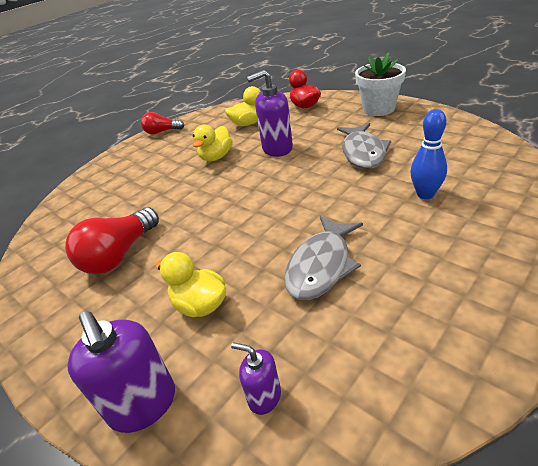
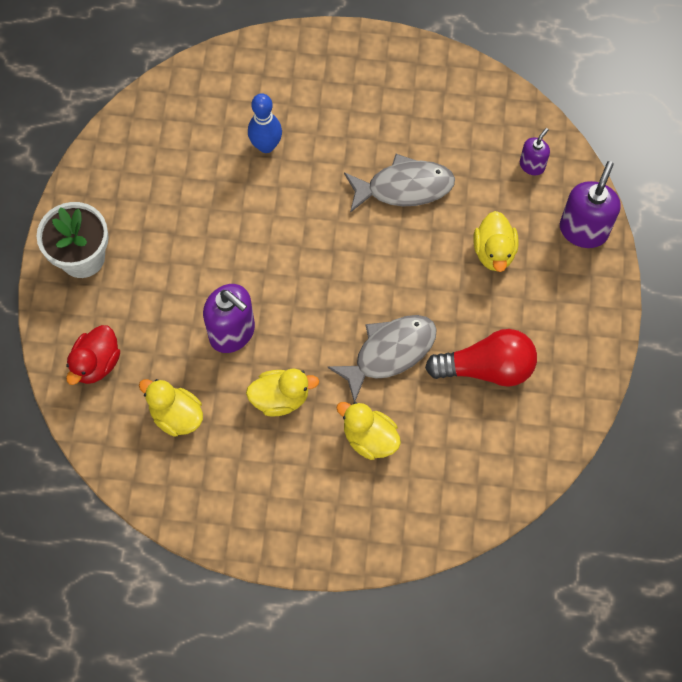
camera: 130 degrees left, 30 degrees up
red light bulb [141,112,184,135] -> none
purple soap dispenser [231,342,281,415] -> purple soap dispenser turned 135 degrees counterclockwise [520,128,550,175]
grey fish [337,123,391,169] -> grey fish moved to [327,315,437,402]
none -> yellow duck [336,402,401,460]

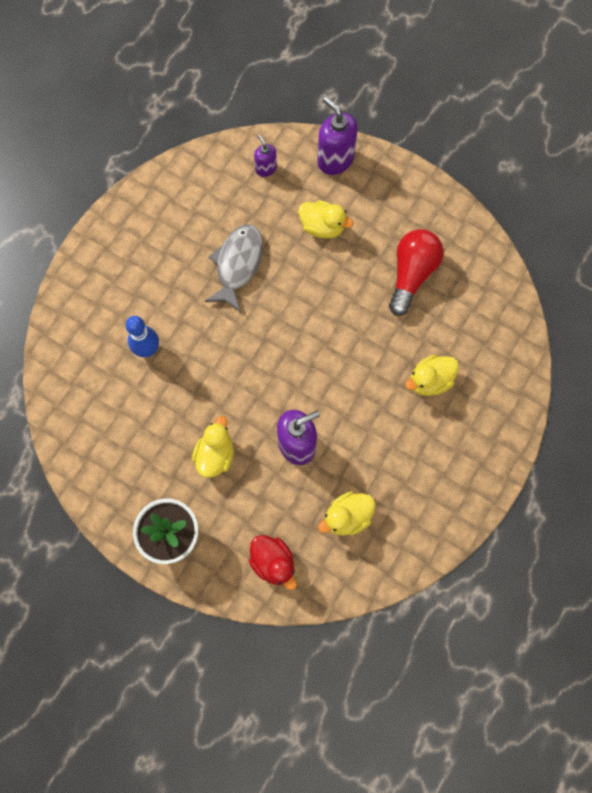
camera: 65 degrees left, 5 degrees up
yellow duck [246,369,319,417] -> yellow duck moved to [192,416,234,478]
grey fish [327,315,437,402] -> none

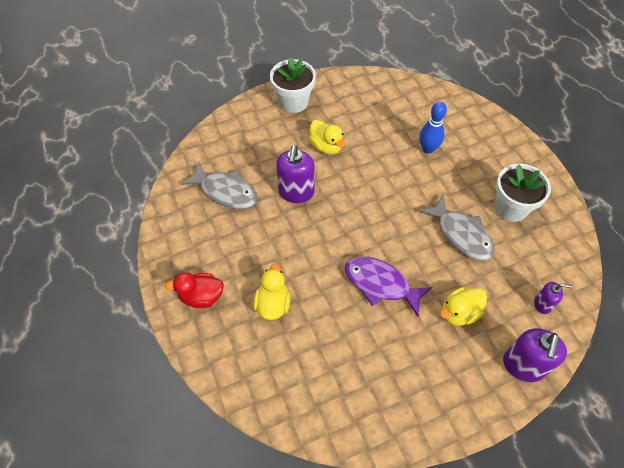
camera: 125 degrees right, 15 degrees down
red duck [249,535,297,590] -> red duck moved to [165,272,224,308]
purple soap dispenser [317,97,358,175] -> purple soap dispenser turned 120 degrees clockwise [503,328,567,382]
yellow duck [318,491,376,535] -> grey fish [180,161,258,209]
red light bulb [389,229,444,316] -> none
none -> purple fish [345,257,432,317]
none -> white flower pot [495,164,551,222]

